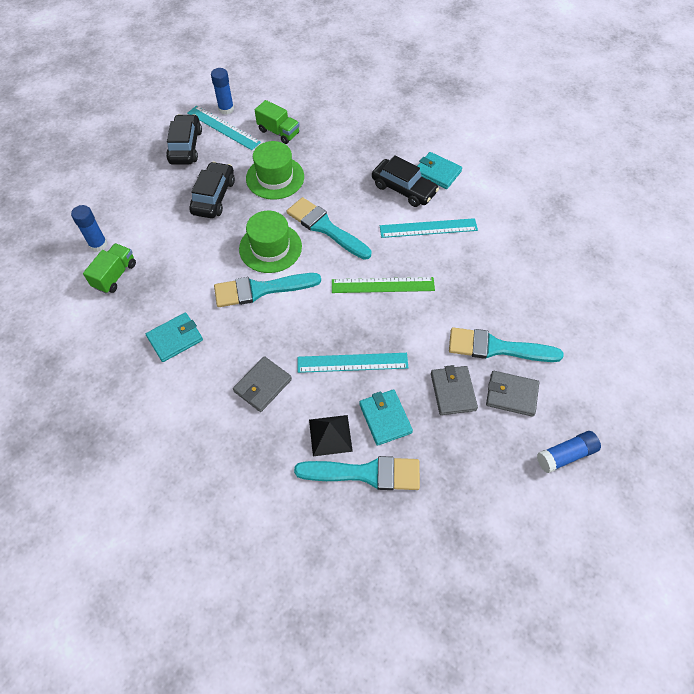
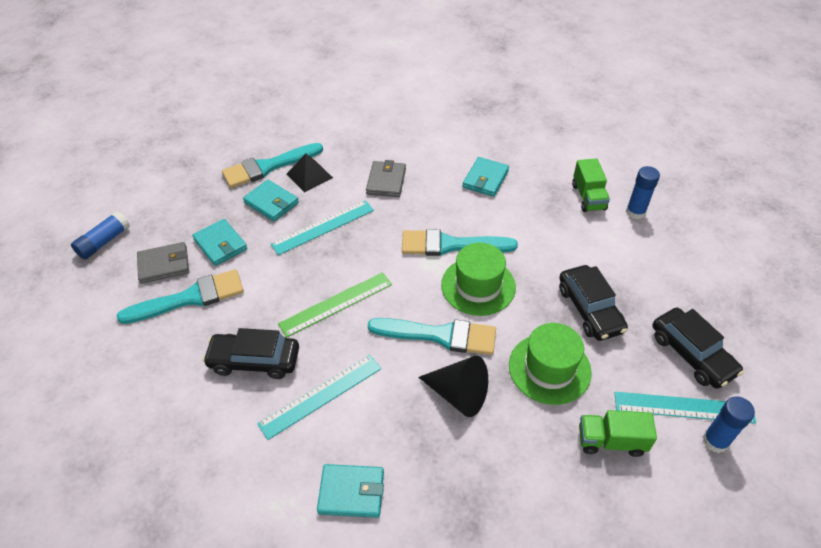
camera: 150 degrees right, 10 degrees down
turquoise brush [214,273,321,307] -> turquoise brush turned 135 degrees counterclockwise [402,229,518,256]
black car [372,155,439,207] -> black car moved to [203,328,299,379]
grey wallet [431,365,478,415] -> turquoise wallet [192,219,248,266]
none -> black cone [418,356,488,417]

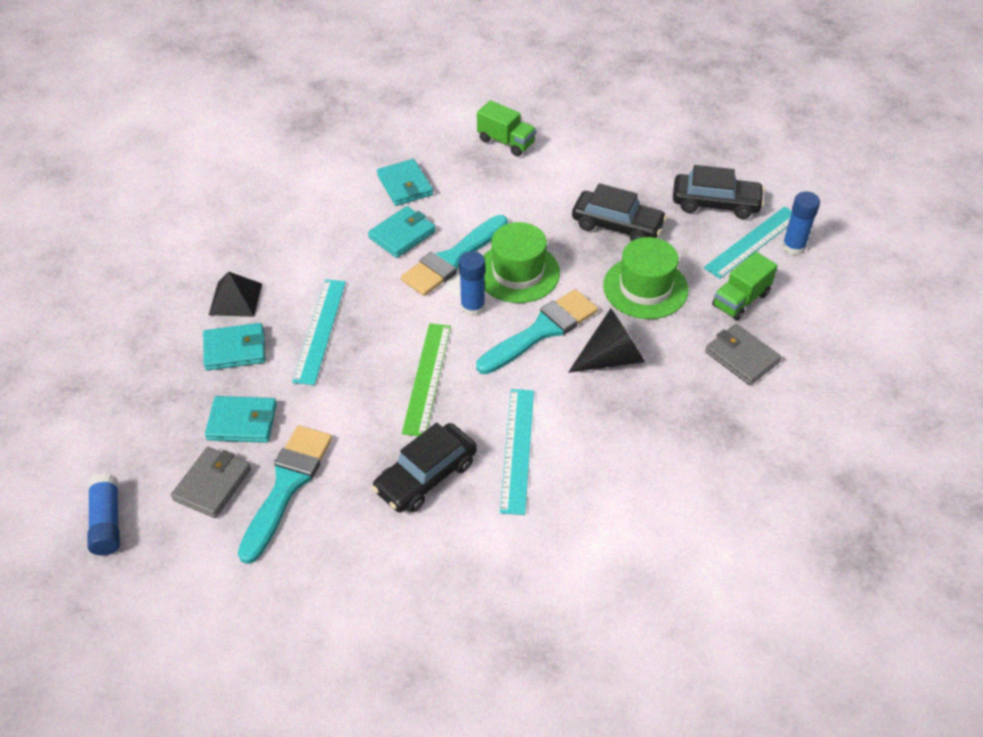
camera: 50 degrees left, 0 degrees up
turquoise brush [222,143,323,188] -> none
turquoise wallet [317,464,384,518] -> turquoise wallet moved to [368,206,436,258]
grey wallet [366,160,406,197] -> grey wallet moved to [705,324,781,385]
blue glue stick [626,166,660,219] -> blue glue stick moved to [459,251,485,317]

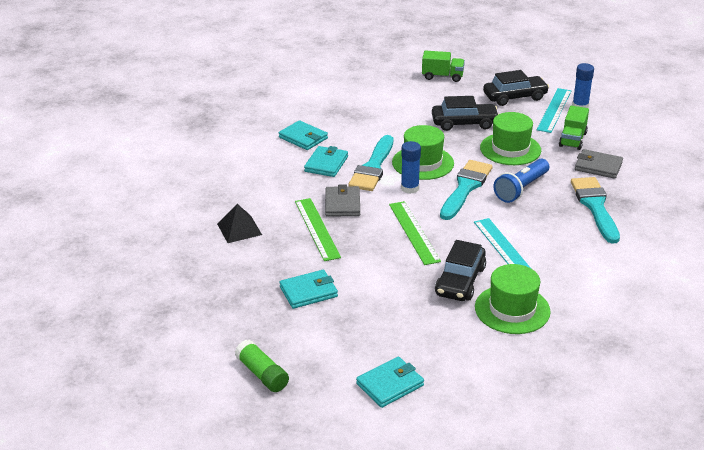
camera: 25 degrees left, 15 degrees down
blue glue stick [88,473,120,555] -> green glue stick [235,339,289,392]
grey wallet [171,447,251,518] -> grey wallet moved to [325,184,360,217]
turquoise wallet [203,323,266,371] -> turquoise wallet moved to [356,357,424,408]
turquoise brush [238,425,332,564] -> turquoise brush moved to [571,177,620,243]
turquoise ruler [292,279,346,385] -> green ruler [295,198,341,261]
green truck [477,100,537,156] -> green truck moved to [422,50,465,82]
black cone [568,308,645,373] -> blue flashlight [494,159,549,203]
none -> green hat [475,264,550,334]

